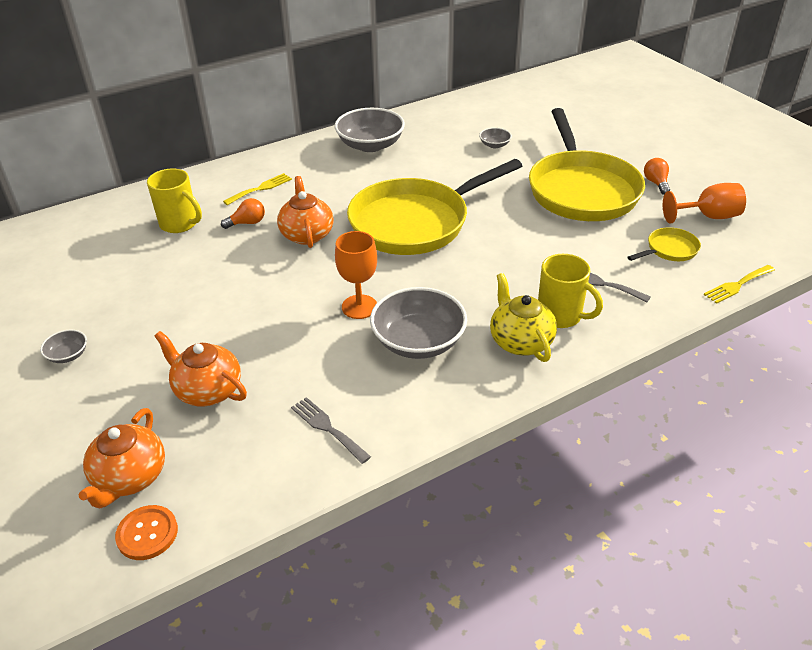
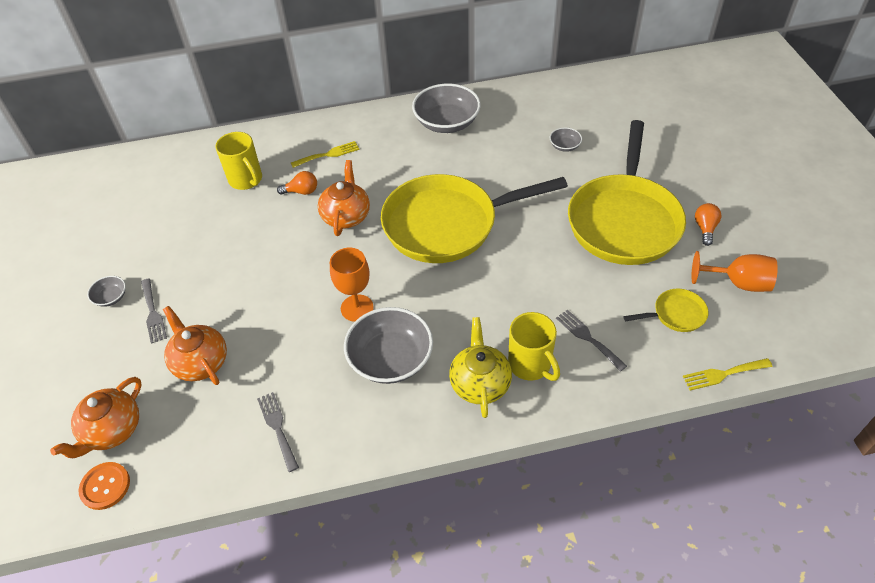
camera: 20 degrees right, 10 degrees up
none -> grey fork [141,279,167,344]

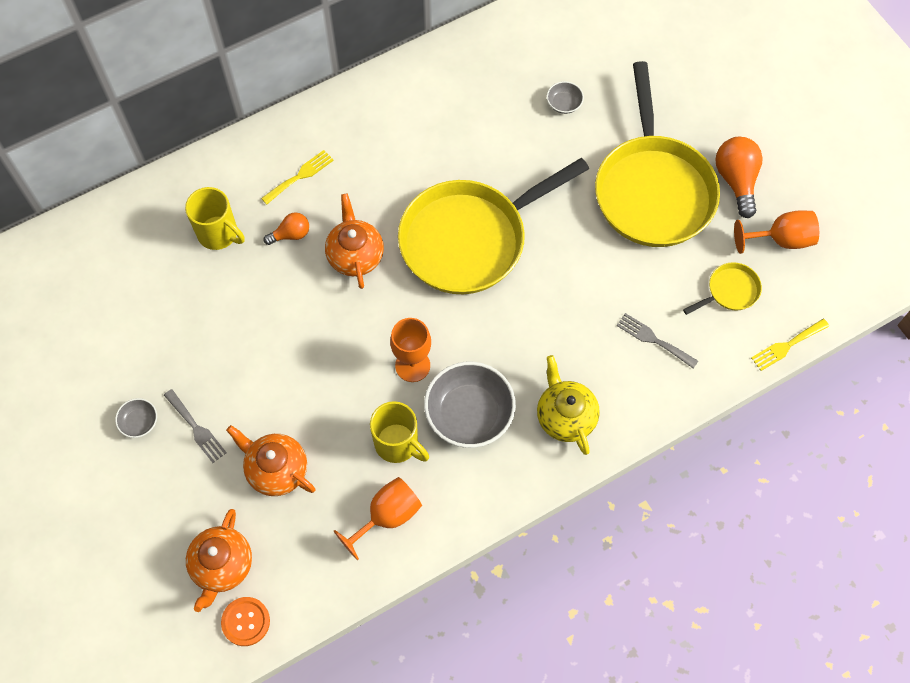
camera: 20 degrees left, 15 degrees up
grey fork [257,392,299,472] -> orange goblet [334,477,422,560]
grey bowl [412,84,481,133] -> none
yellow mug [508,312,560,381] -> yellow mug moved to [370,401,429,463]
orange light bulb [695,203,721,246] -> orange light bulb [715,137,763,218], size x1.70

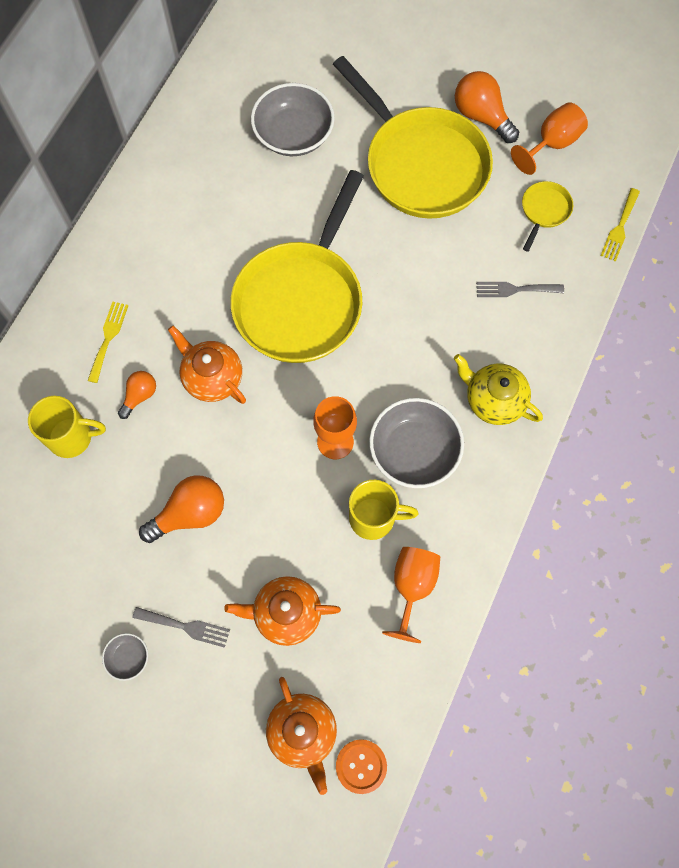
camera: 35 degrees left, 5 degrees up
grey bowl [547,81,584,114] -> grey bowl [251,83,335,156], size x2.17
none -> orange light bulb [139,475,224,543]

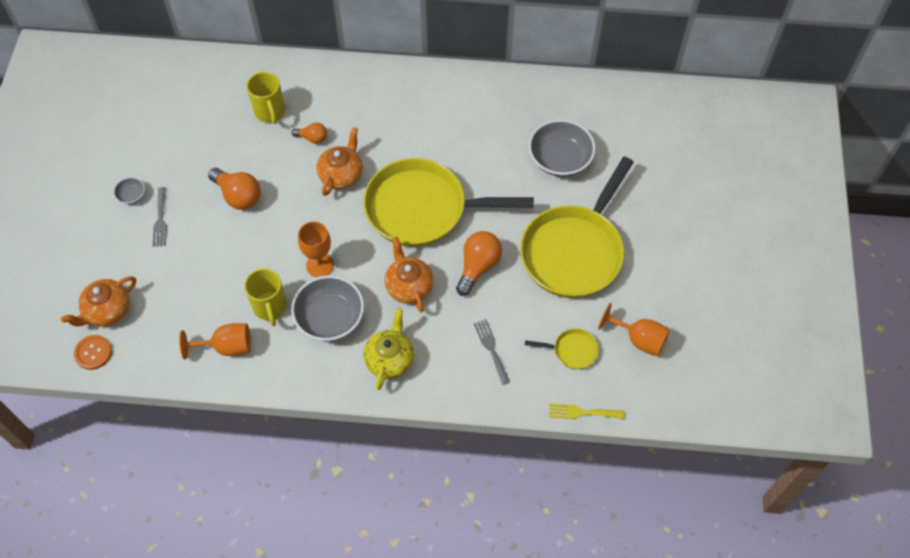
camera: 70 degrees right, 10 degrees down
yellow fork [87,302,128,383] -> none
orange teapot [224,576,341,646] -> orange teapot moved to [385,237,434,312]
orange light bulb [455,71,519,143] -> orange light bulb moved to [456,231,502,296]

